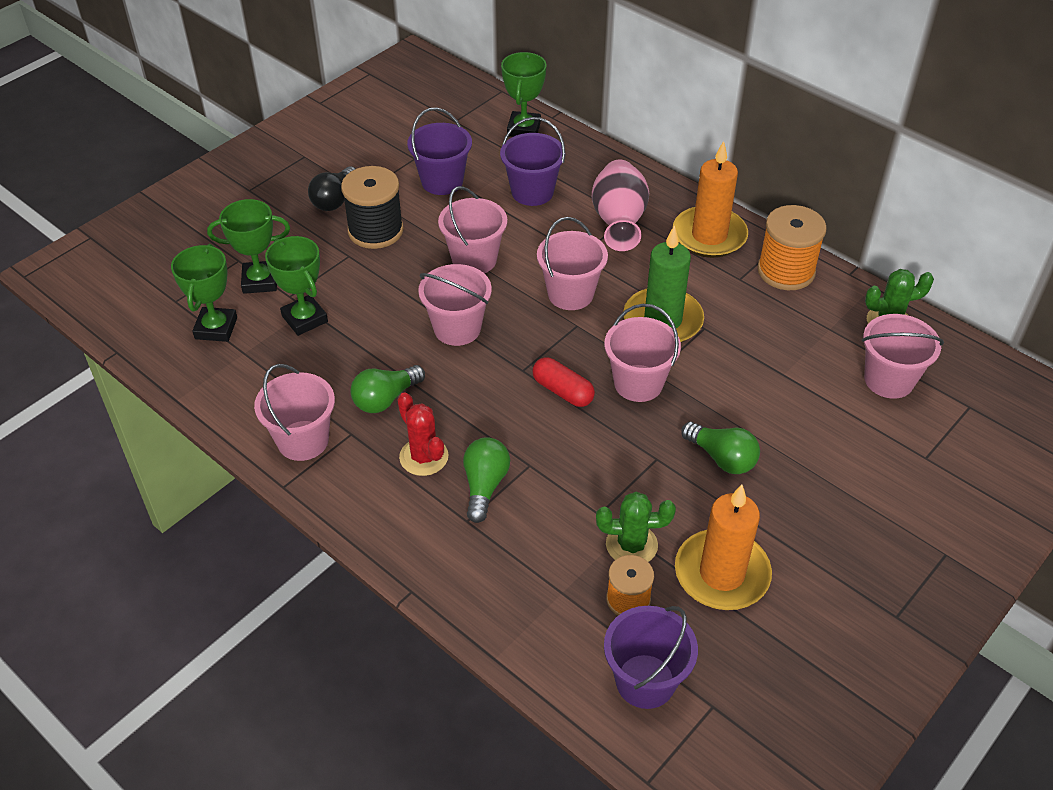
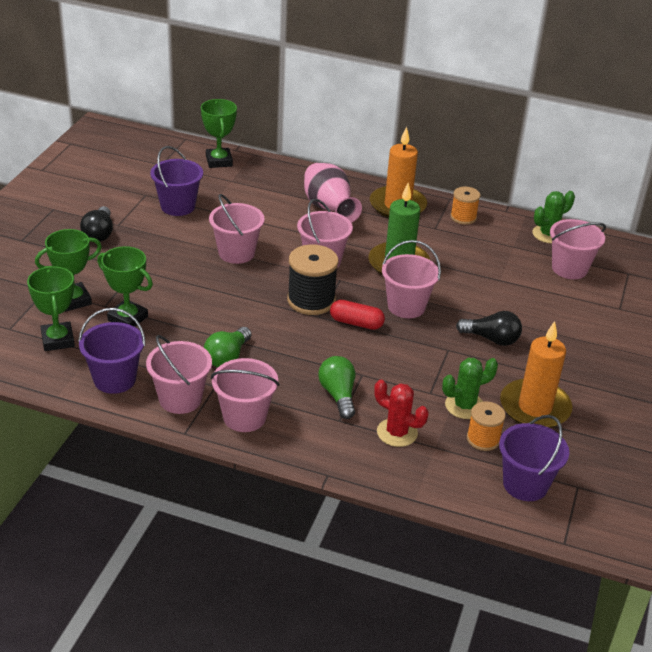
camera: 25 degrees left, 10 degrees down
black spool [341,166,404,249] -> black spool moved to [287,244,338,315]
red cactus [397,392,449,476] -> red cactus moved to [374,380,429,447]
pink bucket [418,264,492,346] -> pink bucket moved to [211,358,279,432]
purple bucket [500,117,565,206] -> purple bucket moved to [78,308,145,394]
green light bulb [681,422,760,474] -> black light bulb [456,311,522,346]
orange spool [757,205,827,290] -> orange spool [450,187,480,225], size x0.61

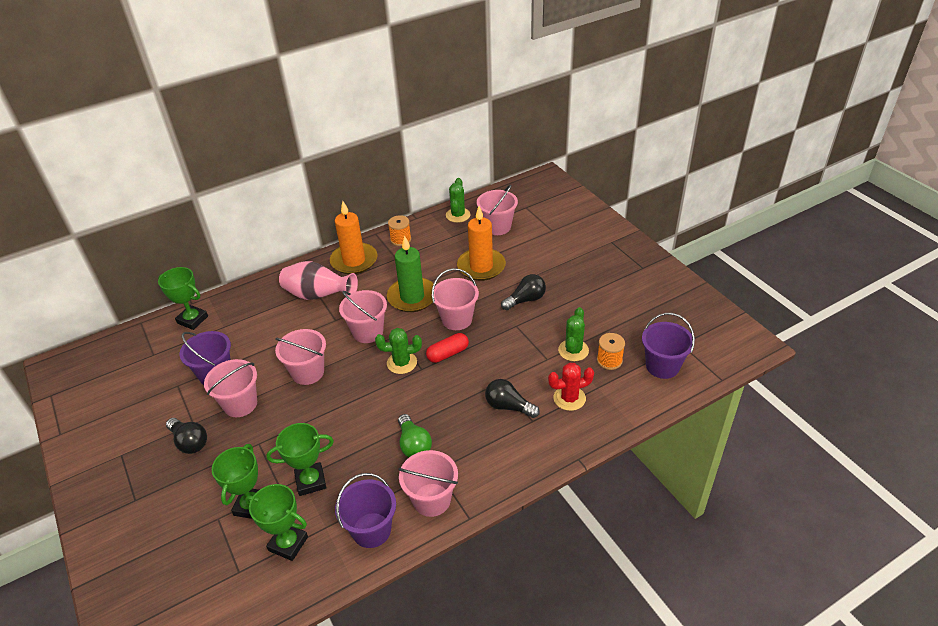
camera: 45 degrees left, 5 degrees up
pink bucket [211,358,279,432] -> pink bucket moved to [204,359,257,417]
black spool [287,244,338,315] -> green cactus [375,328,422,374]
green light bulb [318,356,355,419] -> black light bulb [485,379,540,418]
orange candle [500,321,572,428] -> orange candle moved to [457,206,506,281]

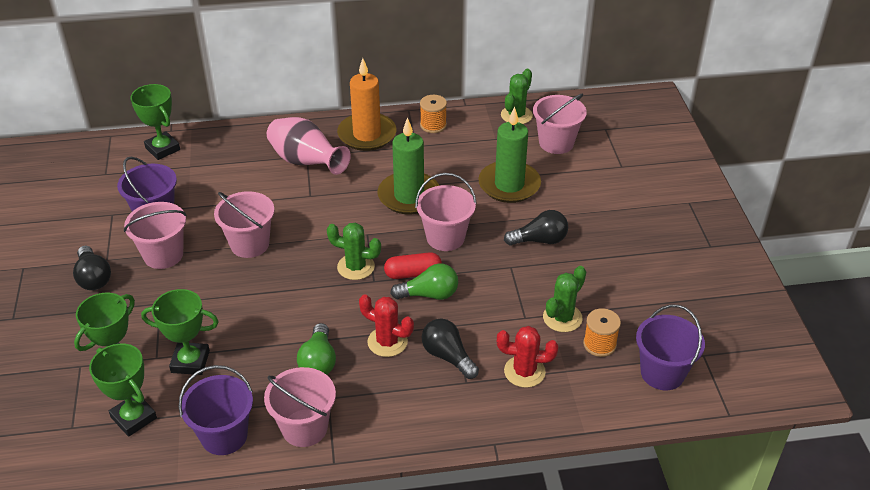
camera: 20 degrees right, 0 degrees up
pink bucket [339,290,387,343] -> none
orange candle [457,206,506,281] -> green candle [478,106,541,203]
none -> red cactus [359,294,414,357]
none -> green light bulb [390,263,458,300]

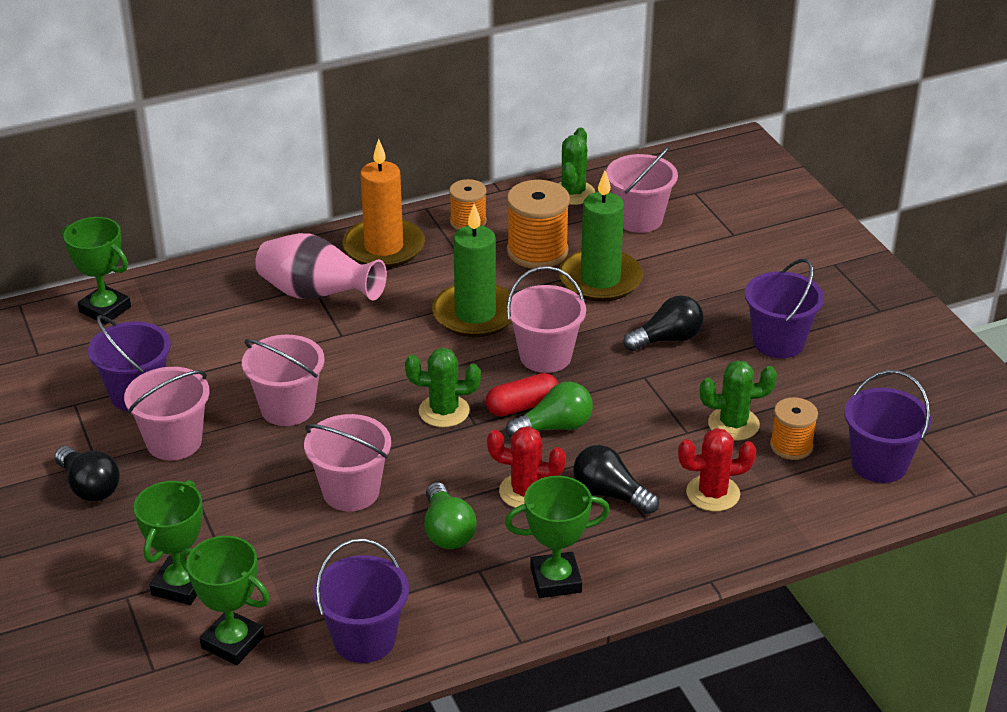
camera: 15 degrees left, 5 degrees down
green trophy [141,289,219,375] -> green trophy moved to [505,476,610,598]
pink bucket [264,367,336,447] -> pink bucket moved to [304,414,391,511]
green cactus [543,266,586,332] -> green cactus turned 60 degrees clockwise [700,360,777,441]
none -> orange spool [507,180,570,269]
none -> purple bucket [745,259,824,358]

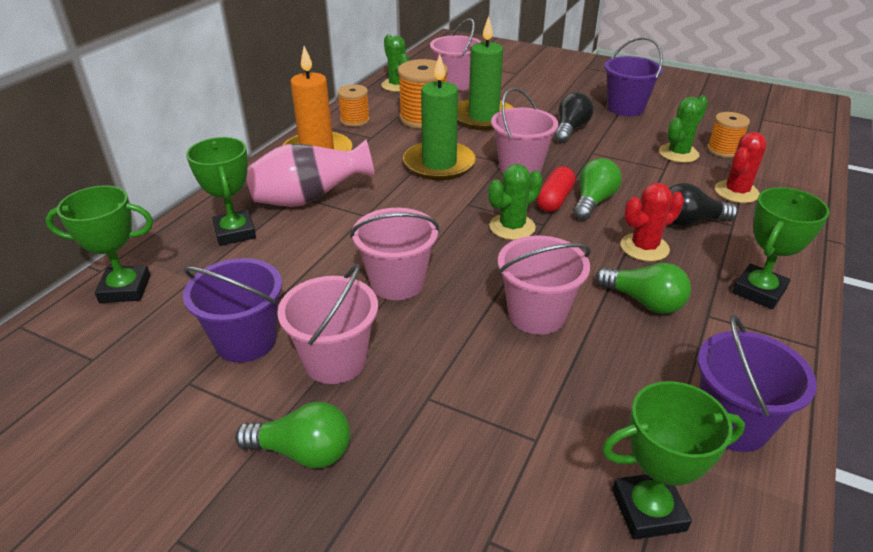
camera: 40 degrees left, 0 degrees up
black light bulb [55,446,120,502] -> green light bulb [235,402,350,469]
green trophy [134,480,203,605] -> green trophy moved to [186,137,256,246]
purple bucket [845,370,931,483] -> none

